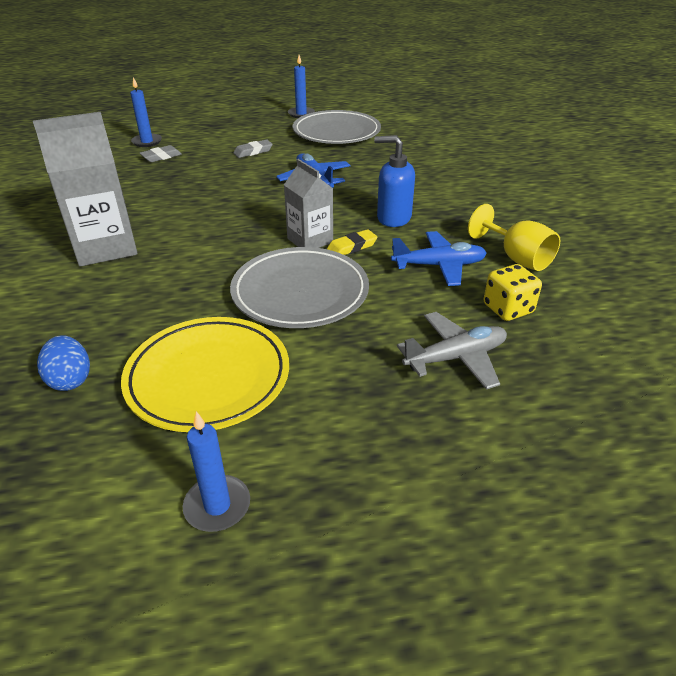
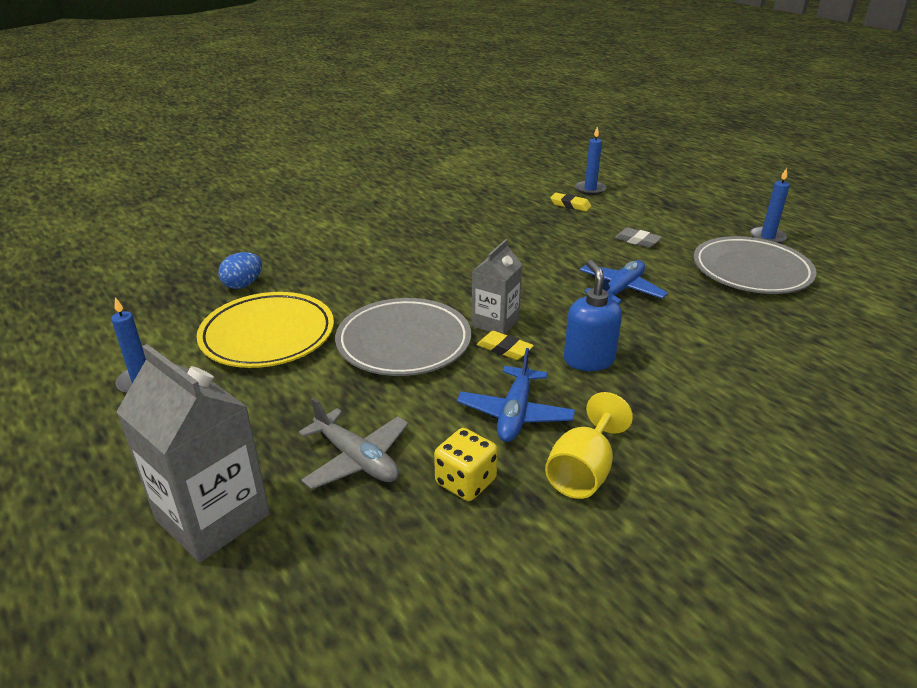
camera: 65 degrees right, 5 degrees down
grey carton [33,112,138,267] -> grey carton moved to [116,344,270,563]
grey eraser [140,145,182,162] -> yellow eraser [550,193,591,212]
blue plane [391,231,487,286] -> blue plane turned 45 degrees clockwise [457,348,575,442]

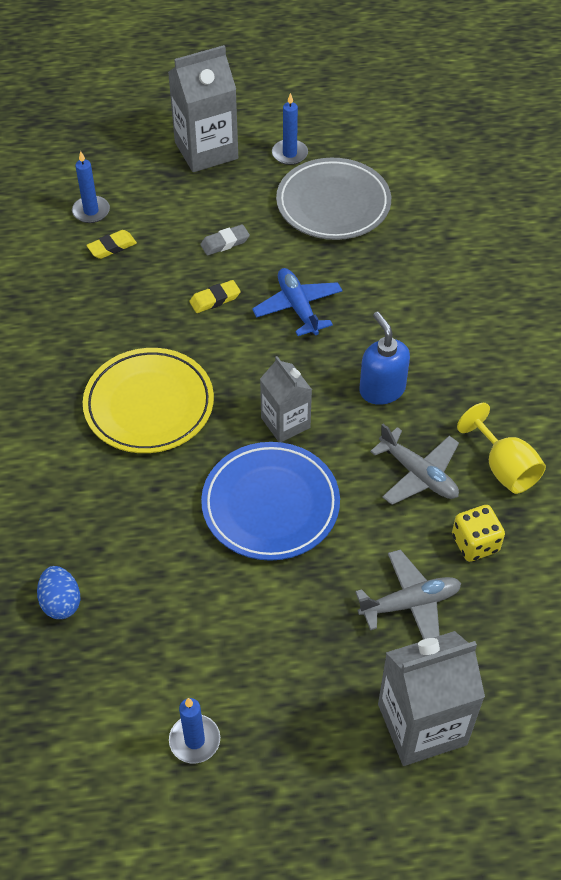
camera: 60 degrees left, 20 degrees up
yellow plate [197,292,334,368] -> yellow plate moved to [83,348,214,453]
grey plate [335,298,471,376] -> blue plate [201,442,340,561]
blue plane [457,348,575,442] -> grey plane [370,424,459,505]
yellow eraser [477,331,534,360] -> yellow eraser moved to [189,280,241,313]
blue soap dispenser [564,260,622,371] -> blue soap dispenser turned 45 degrees clockwise [359,312,410,405]
none -> grey carton [168,45,238,172]

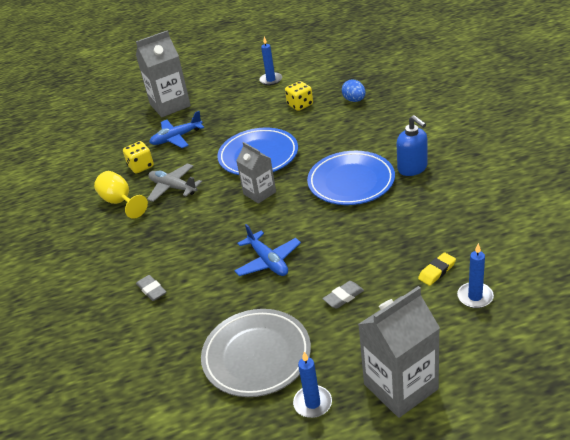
camera: 175 degrees right, 15 degrees down
yellow plate [83,348,214,453] -> blue plate [307,151,395,205]
yellow eraser [189,280,241,313] -> none
grey plane [355,549,461,639] -> blue plane [149,111,204,148]
blue soap dispenser [359,312,410,405] -> blue soap dispenser moved to [397,115,427,176]
none -> grey eraser [136,275,166,301]
none -> yellow dice [285,81,313,111]

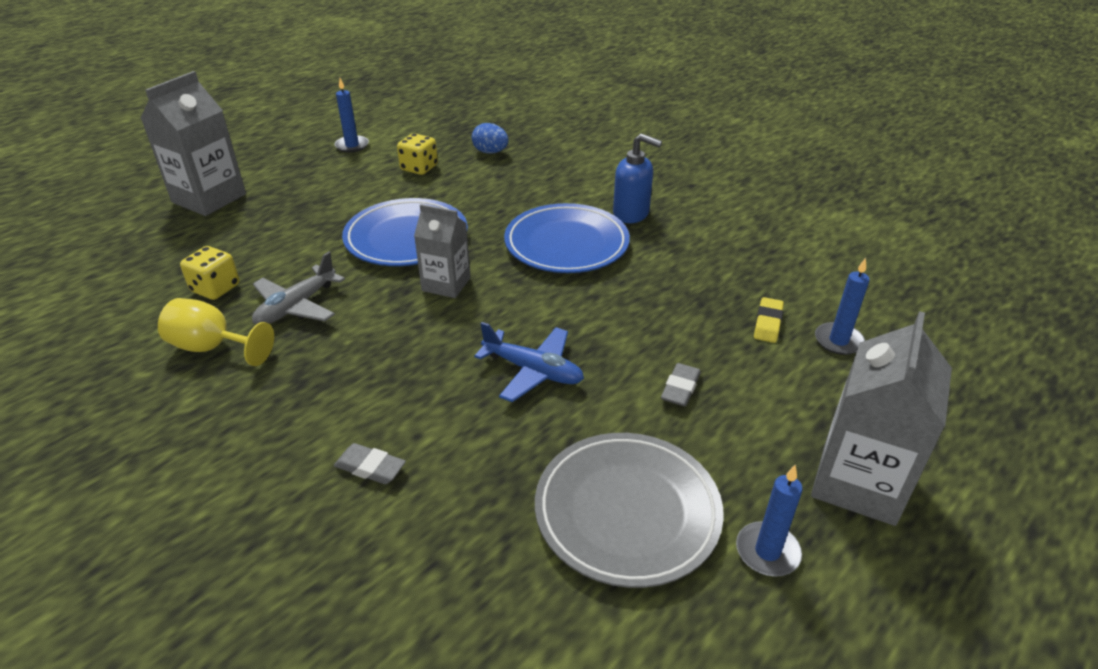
camera: 35 degrees left, 0 degrees up
grey plane [147,164,202,202] -> grey plane turned 60 degrees counterclockwise [252,252,345,325]
blue plane [149,111,204,148] -> none

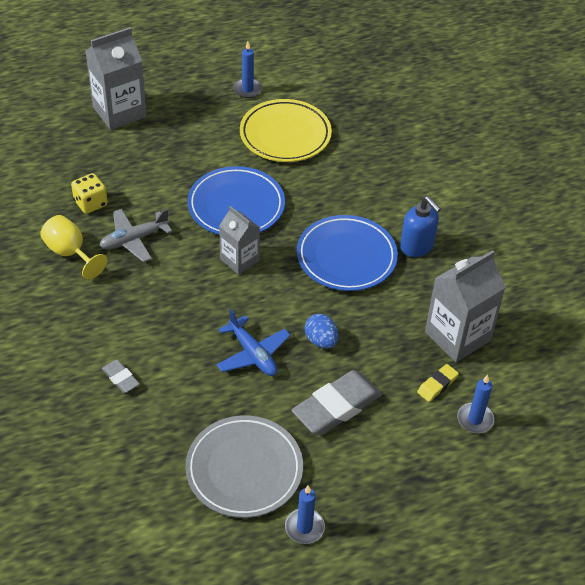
camera: 25 degrees right, 10 degrees up
yellow dice [397,133,438,175] -> yellow plate [240,99,332,162]
blue egg [472,123,508,154] -> blue egg moved to [305,314,339,349]
grey eraser [661,363,701,406] -> grey eraser [292,370,382,435], size x2.05
grey carton [811,311,952,526] -> grey carton moved to [425,250,506,362]

